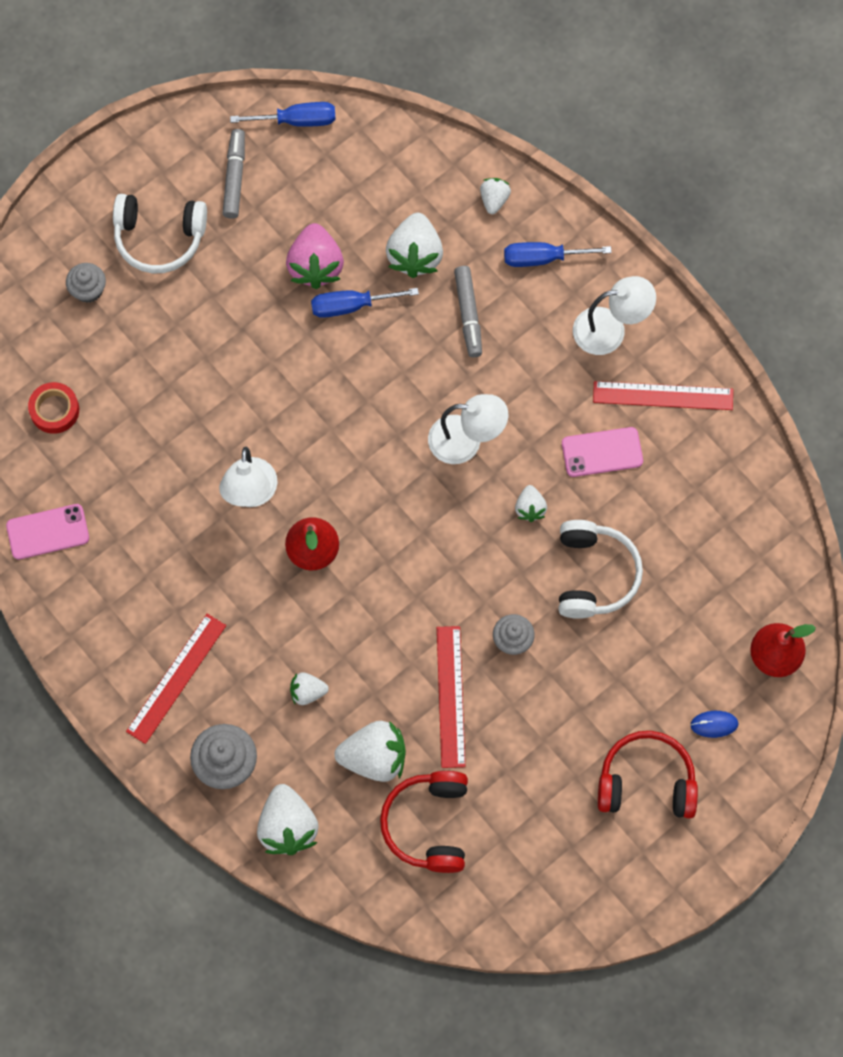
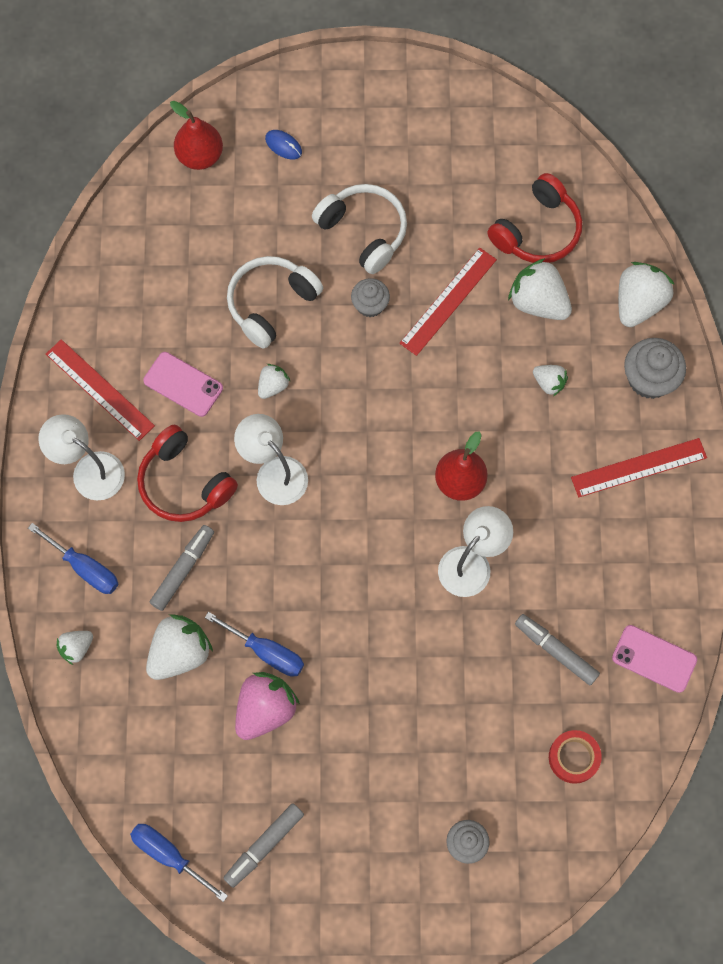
camera: 140 degrees left, 0 degrees up
white headphones [113,194,207,274] -> white headphones moved to [312,184,407,274]
red headphones [598,731,698,818] -> red headphones moved to [137,425,238,522]
none -> grey marker [515,614,600,686]

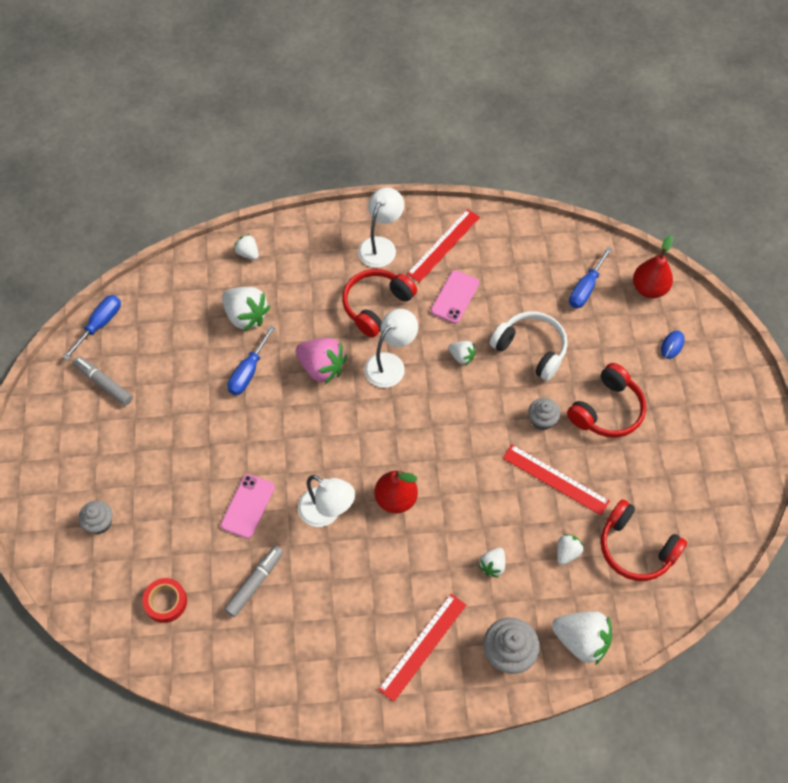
camera: 85 degrees right, 10 degrees down
blue screwdriver [28,523,118,594] -> blue screwdriver moved to [569,247,612,308]
grey marker [150,525,214,611] -> none
pink strawberry [235,672,300,740] -> pink strawberry moved to [296,338,347,384]
white headphones [312,184,407,274] -> red headphones [567,363,646,438]
white strawberry [508,258,572,320] -> white strawberry [557,534,584,565], size x0.54
red ruler [571,438,707,497] -> red ruler turned 60 degrees clockwise [378,594,466,702]
pink phone [612,625,697,693] -> pink phone moved to [220,474,275,539]

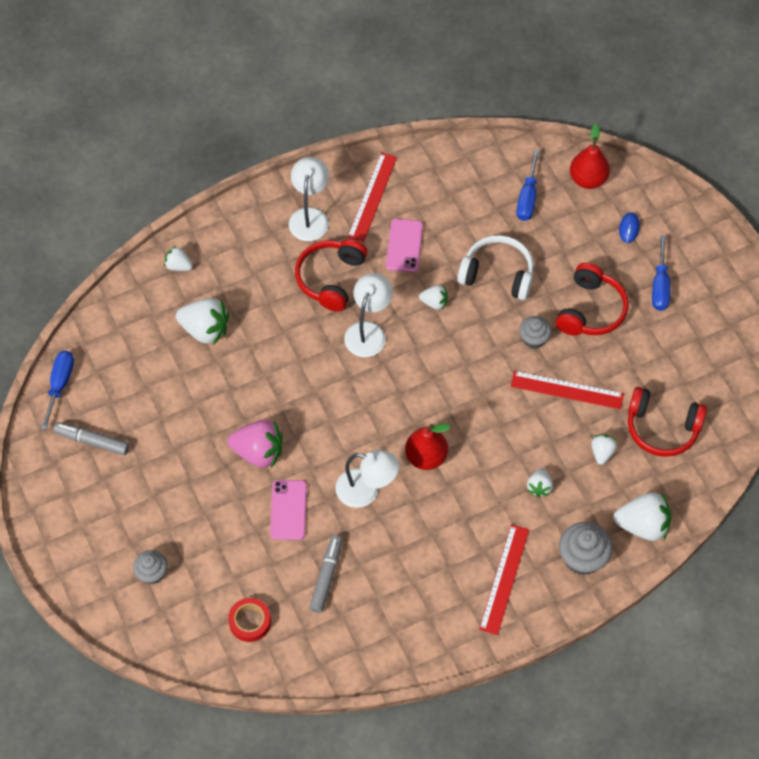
camera: 20 degrees left, 0 degrees up
blue screwdriver [228,326,275,395] -> blue screwdriver moved to [652,235,670,311]
pink strawberry [296,338,347,384] -> pink strawberry moved to [228,420,283,468]

